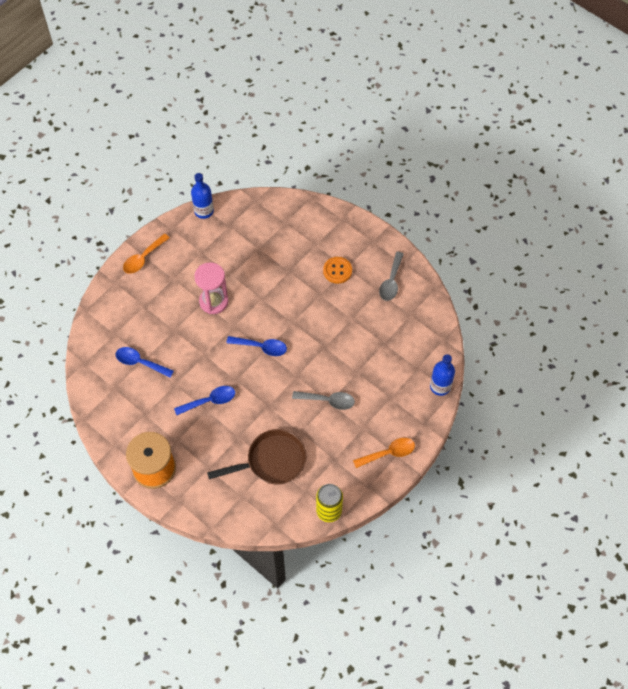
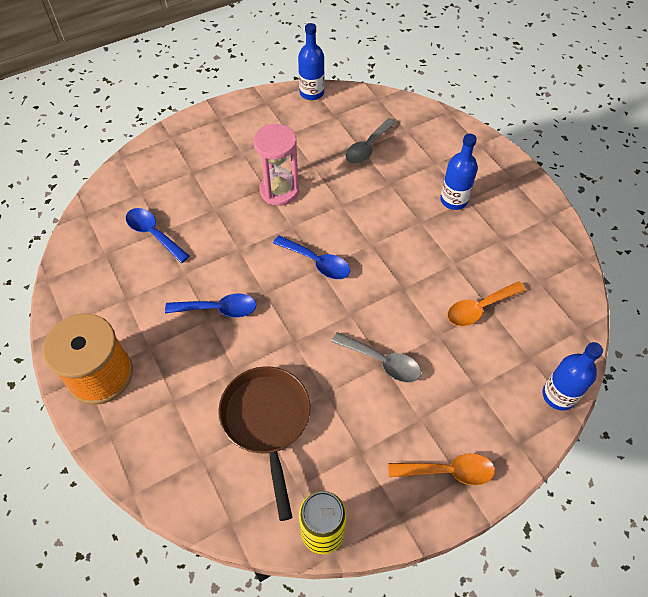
camera: 20 degrees right, 5 degrees down
orange spoon [123,233,170,274] -> orange spoon moved to [447,281,525,326]
brown pan [207,429,306,485] -> brown pan turned 105 degrees counterclockwise [218,366,311,521]
orange button [323,257,352,284] -> blue bottle [440,134,478,210]
grey spoon [379,252,404,301] -> grey spoon moved to [345,118,397,164]

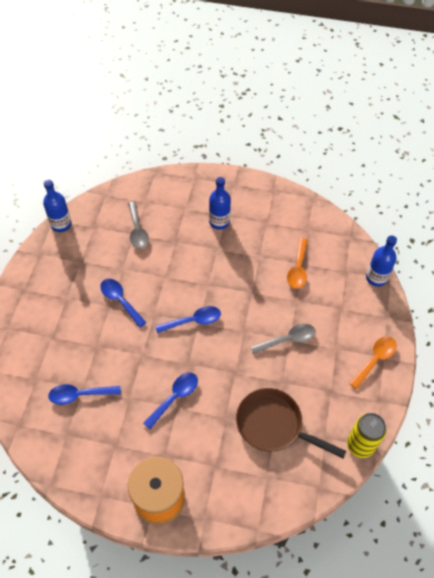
camera: 50 degrees left, 0 degrees up
pink hourglass [253,124,299,206] -> blue spoon [100,279,147,328]

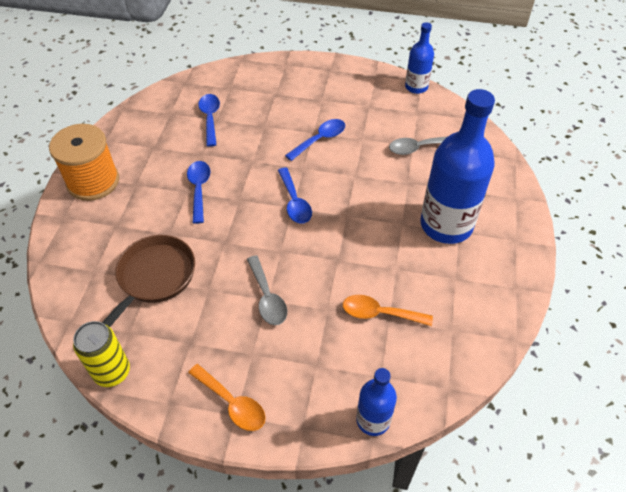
camera: 90 degrees right, 5 degrees down
blue spoon [143,372,198,429] -> blue spoon turned 135 degrees counterclockwise [187,161,210,224]
blue bottle [209,177,231,230] -> blue bottle [420,89,495,244], size x1.91

